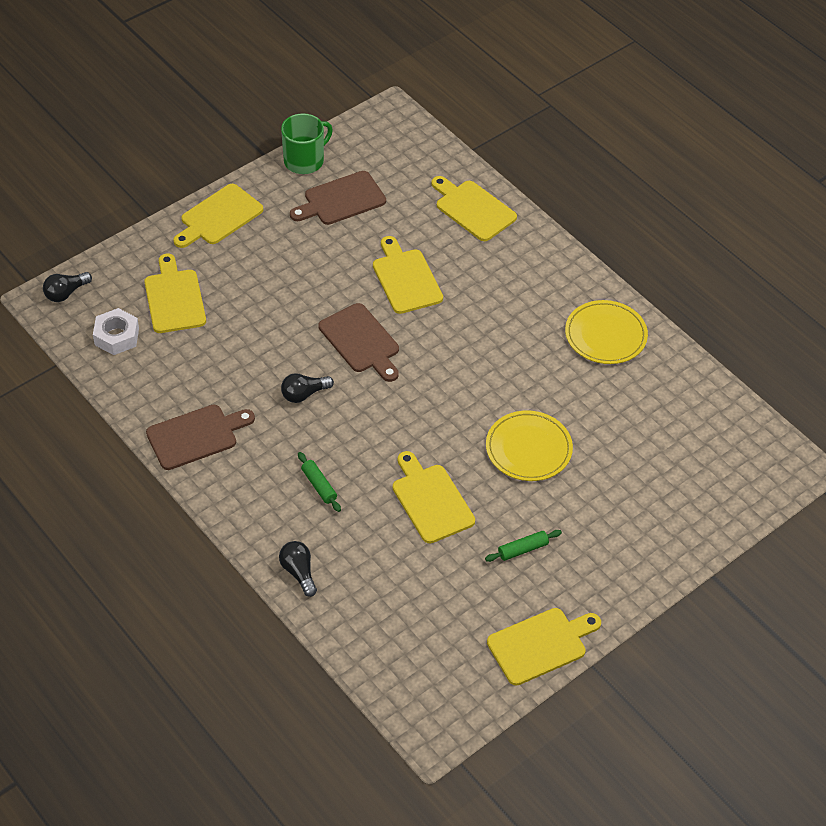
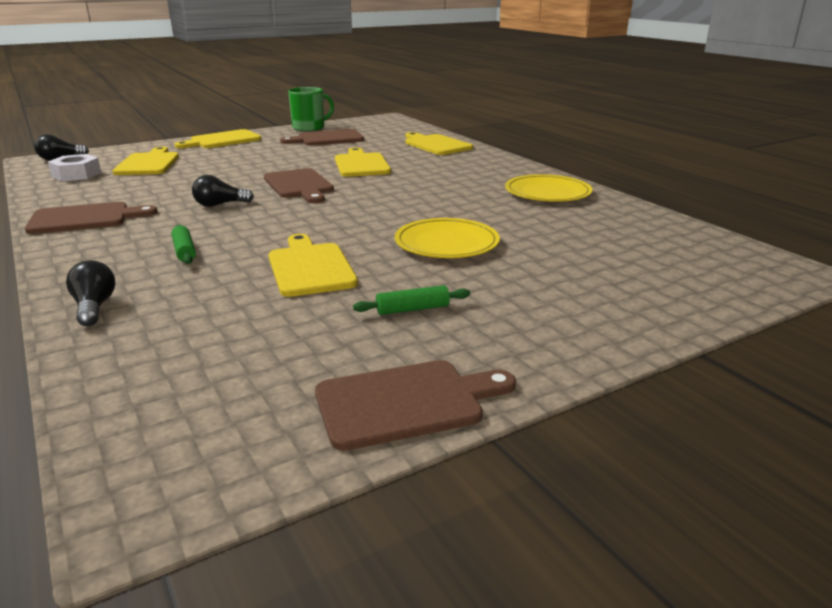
camera: 10 degrees right, 25 degrees down
yellow cutting board [487,608,601,686] -> brown cutting board [315,360,516,451]

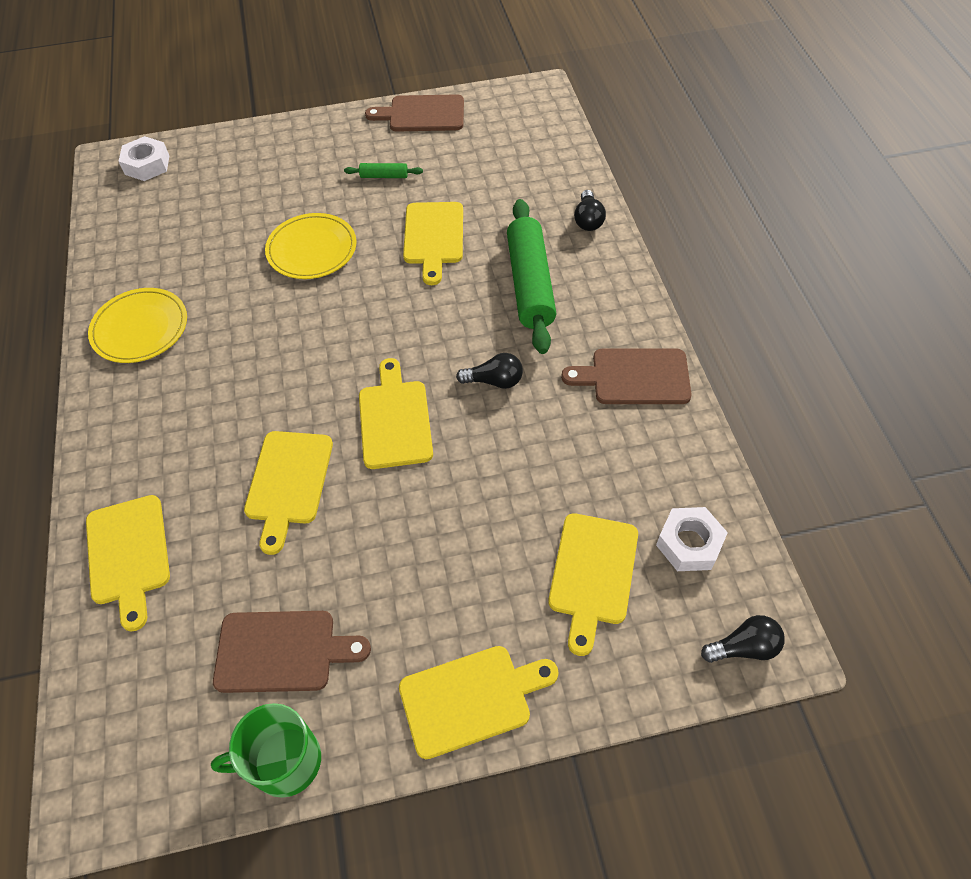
camera: 160 degrees left, 30 degrees up
green rolling pin [171,225,196,264] -> green rolling pin [507,199,556,354], size x2.30
brown cutting board [264,168,334,203] -> yellow cutting board [359,358,433,469]
none -> white nut [118,136,169,181]

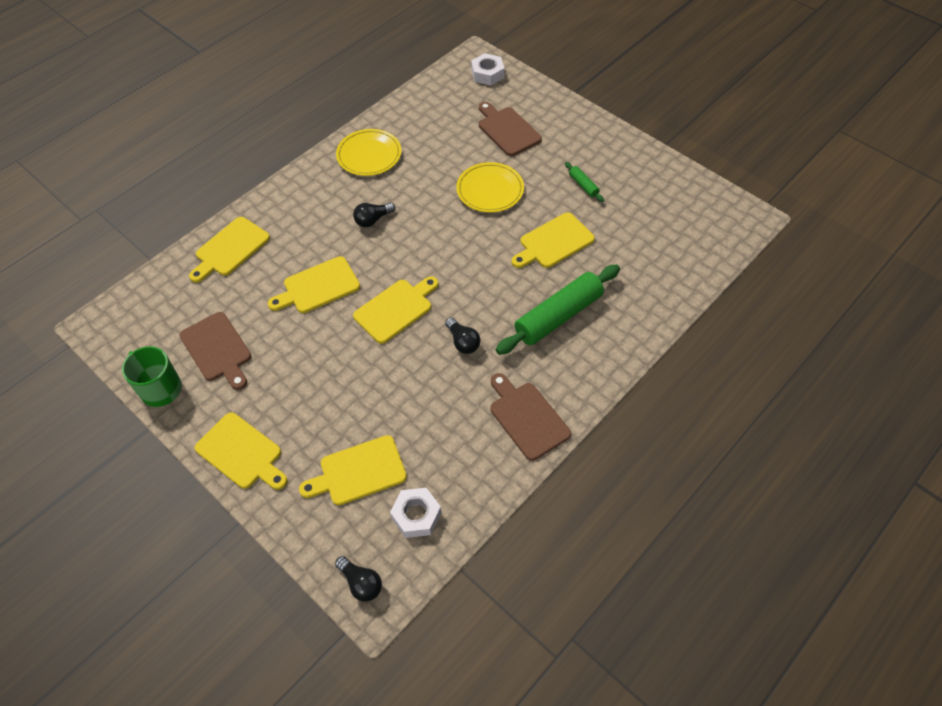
camera: 55 degrees right, 0 degrees up
brown cutting board [365,94,464,132] -> brown cutting board moved to [479,102,542,156]
black light bulb [574,190,606,231] -> black light bulb moved to [353,203,395,227]

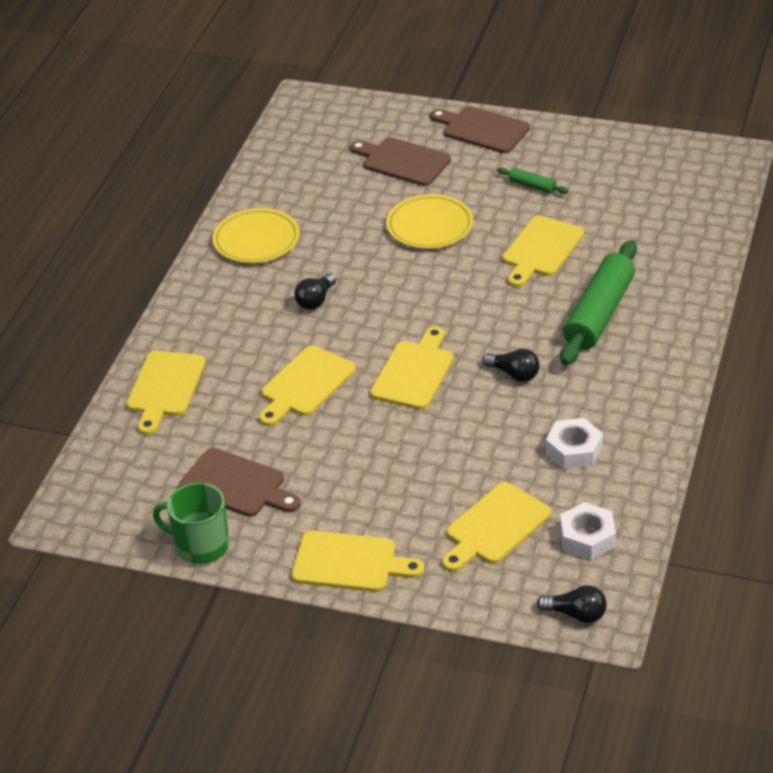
camera: 25 degrees left, 15 degrees down
white nut [471,53,504,86] -> white nut moved to [546,418,603,469]
brown cutting board [490,373,571,461] -> brown cutting board moved to [430,106,530,153]

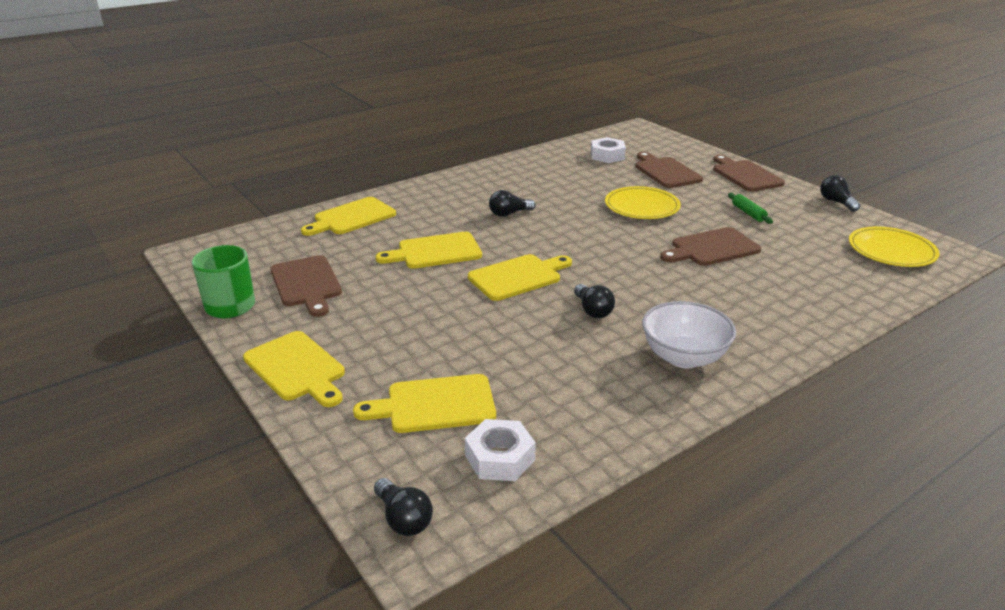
camera: 35 degrees right, 10 degrees down
yellow plate [213,208,300,263] -> yellow plate moved to [849,226,939,267]
yellow cutting board [503,215,584,287] -> brown cutting board [660,227,761,266]
white nut [546,418,603,469] -> white nut moved to [591,137,626,163]
green rolling pin [560,240,637,365] -> none
none -> white bowl [642,301,736,368]
none -> black light bulb [820,175,860,212]

